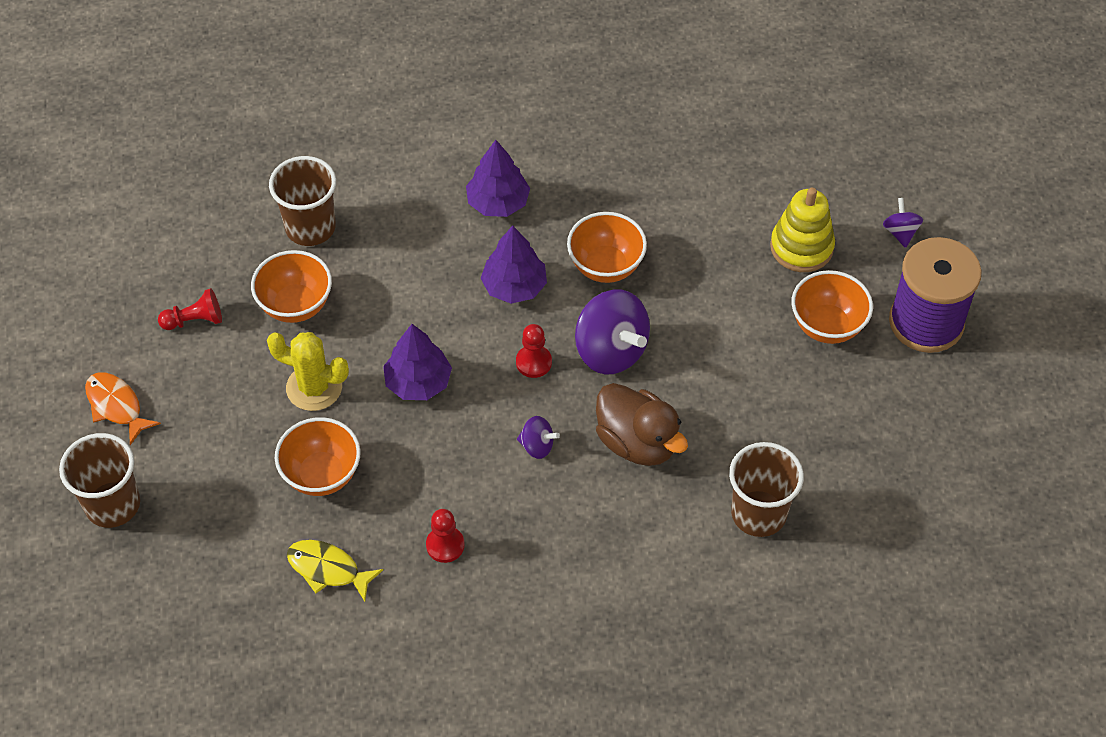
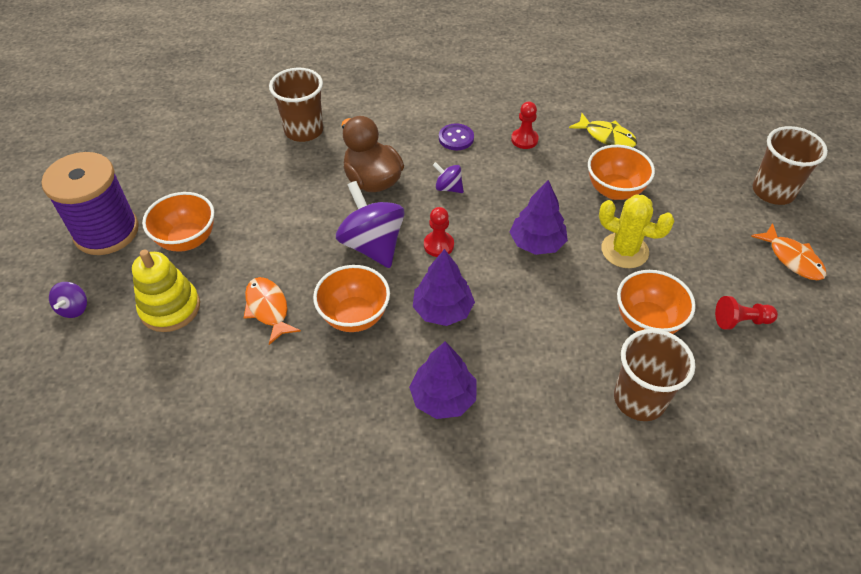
camera: 170 degrees left, 5 degrees down
none -> orange fish [244,277,301,345]
none -> purple button [439,123,474,150]

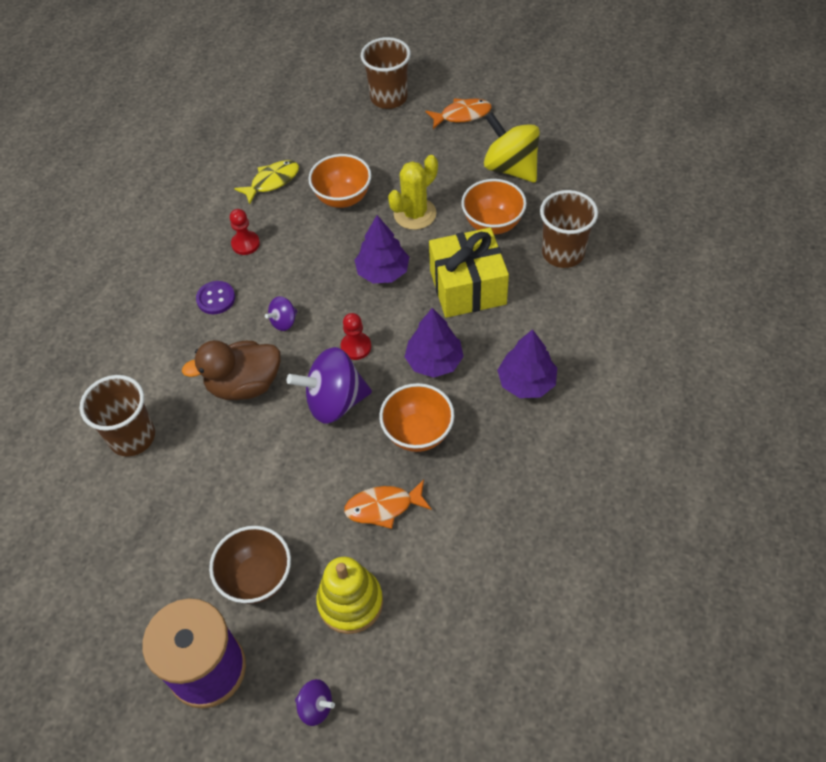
camera: 70 degrees left, 5 degrees up
orange bowl [142,192,214,252] -> brown bowl [209,526,291,604]
red pawn [715,296,778,330] -> yellow spinning top [484,112,540,183]
none -> yellow gift [429,228,509,318]

